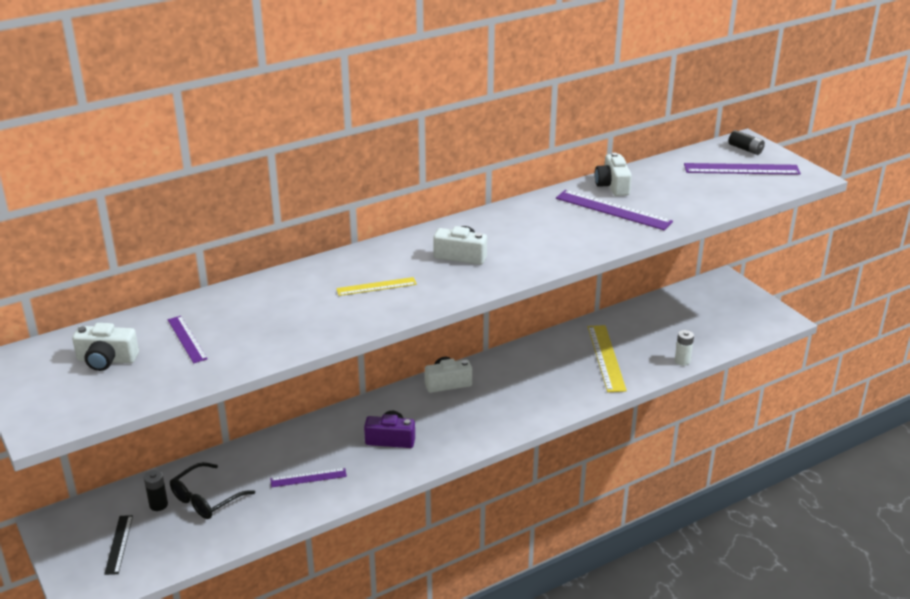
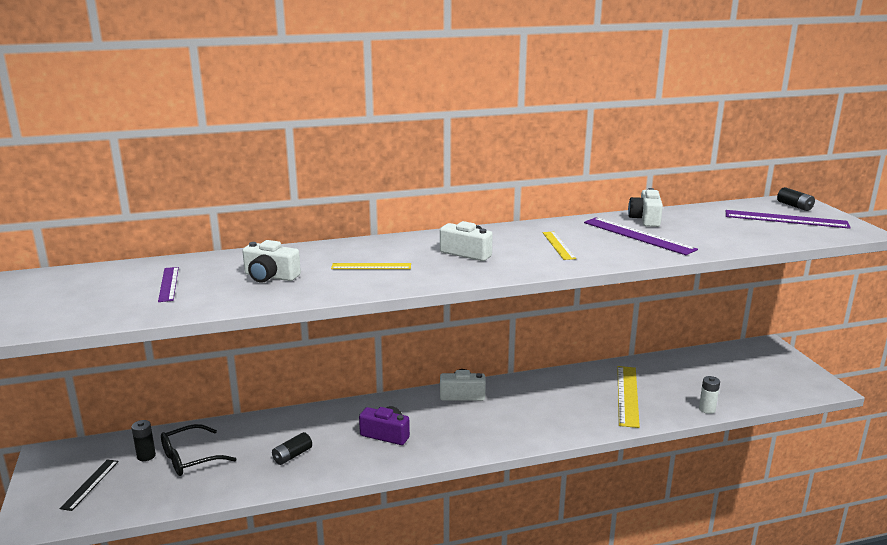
camera: 15 degrees right, 10 degrees down
white camera [72,323,139,371] -> white camera moved to [242,240,301,283]
purple ruler [270,468,347,487] -> black battery [272,432,312,465]
none -> yellow ruler [543,232,576,260]

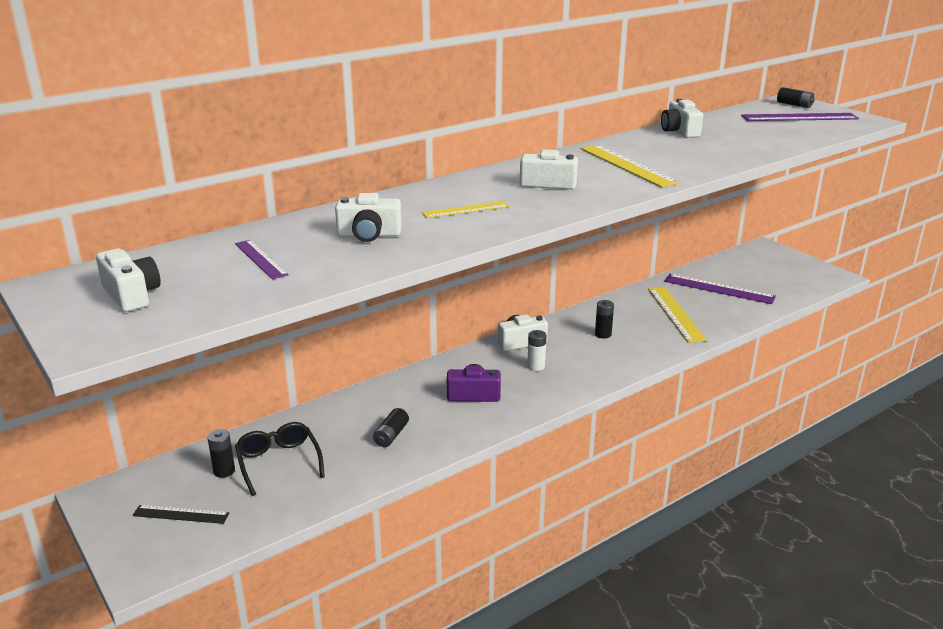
camera: 20 degrees left, 5 degrees up
black ruler [60,459,119,511] -> black ruler turned 75 degrees counterclockwise [133,505,229,524]
black glasses [161,424,236,476] -> black glasses turned 120 degrees clockwise [235,422,325,496]
yellow ruler [543,232,576,260] -> yellow ruler [580,145,679,187], size x1.69
purple ruler [584,217,698,255] -> purple ruler moved to [664,274,776,304]
white battery [699,376,720,414] -> white battery moved to [527,330,546,371]
none -> white camera [96,248,161,312]
none -> black battery [595,300,614,339]

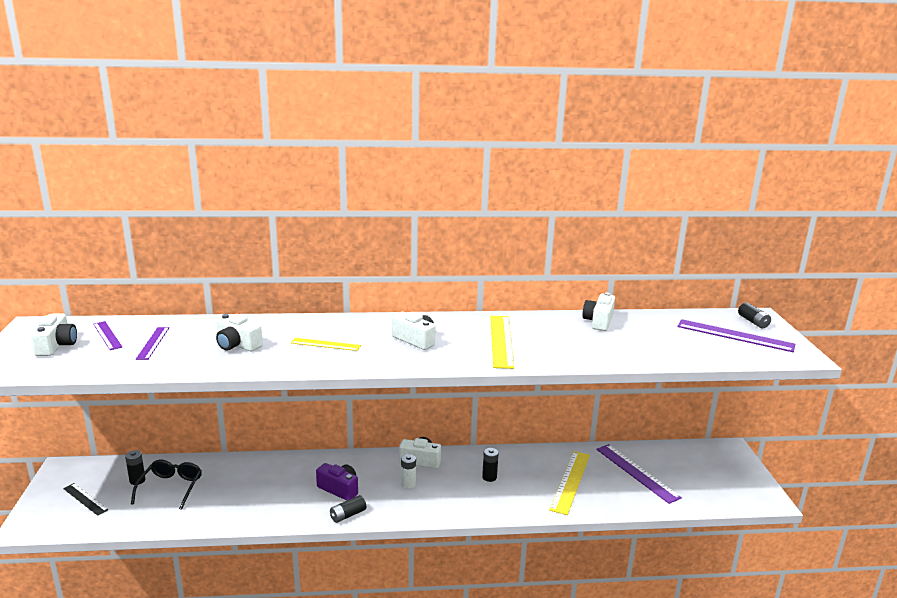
camera: 30 degrees right, 5 degrees down
black battery [373,408,409,447] -> black battery moved to [330,495,366,523]
none -> purple ruler [93,321,122,350]

